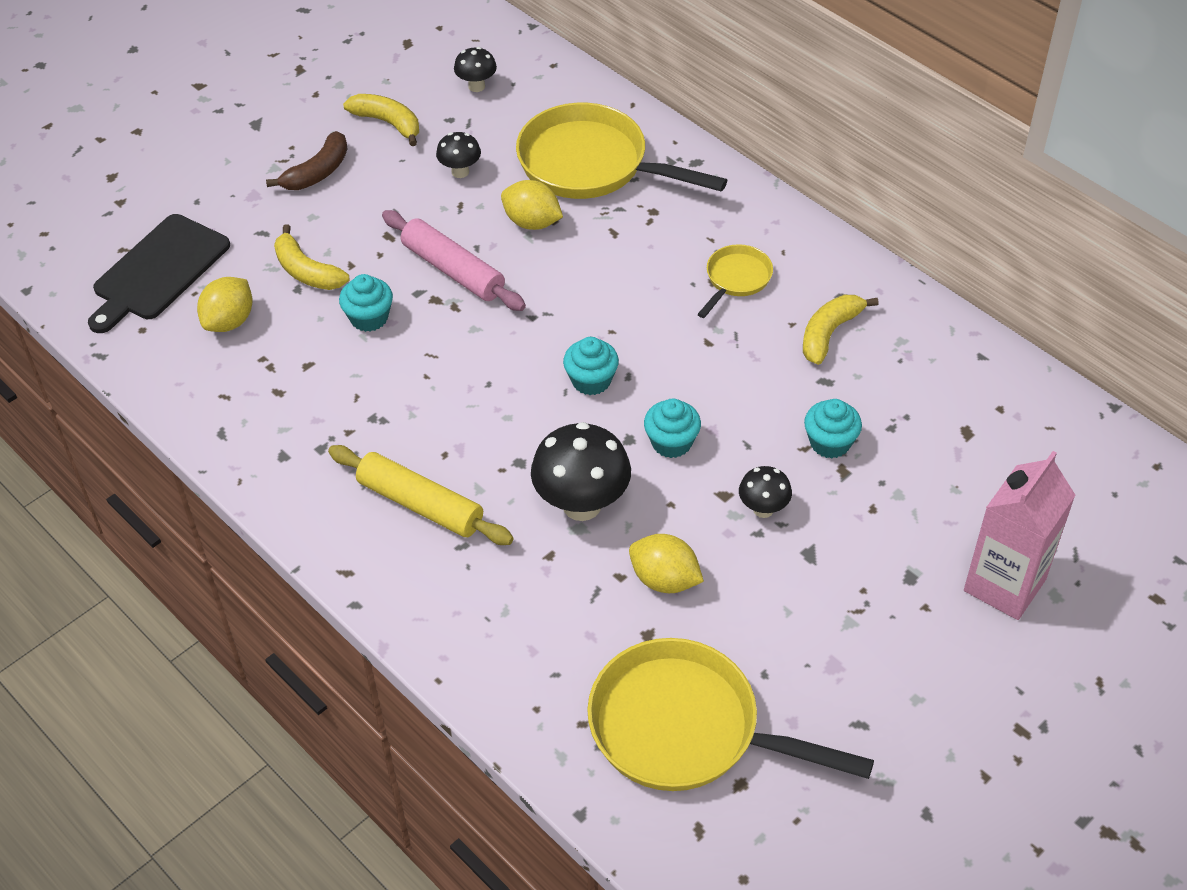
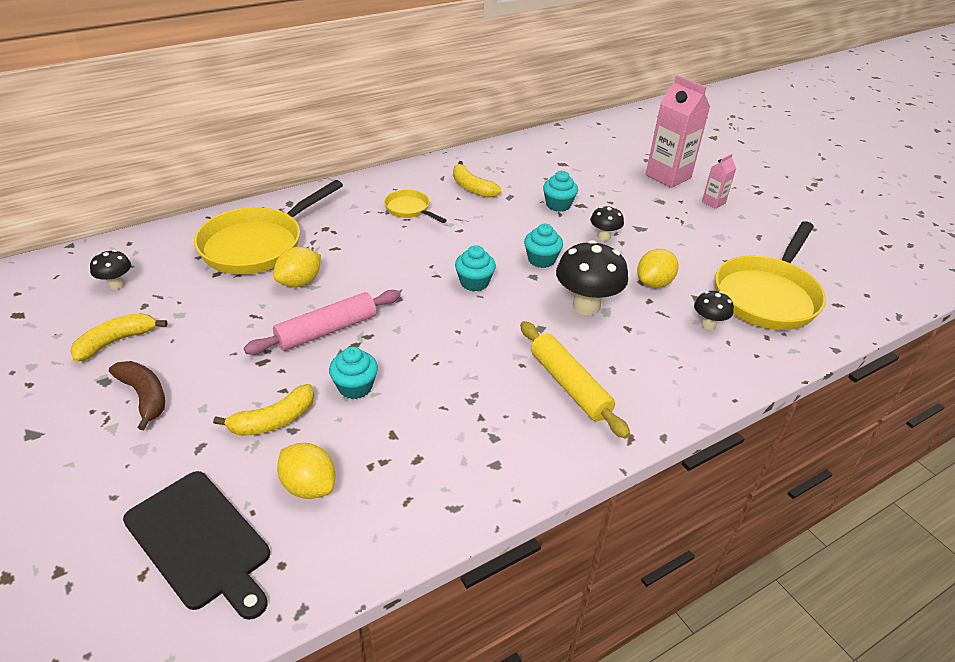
camera: 80 degrees left, 10 degrees down
yellow rolling pin [328,445,514,545] -> yellow rolling pin turned 75 degrees counterclockwise [520,321,630,439]
black mushroom [436,132,481,178] -> black mushroom moved to [694,291,734,330]
none -> pink carton [702,154,736,209]

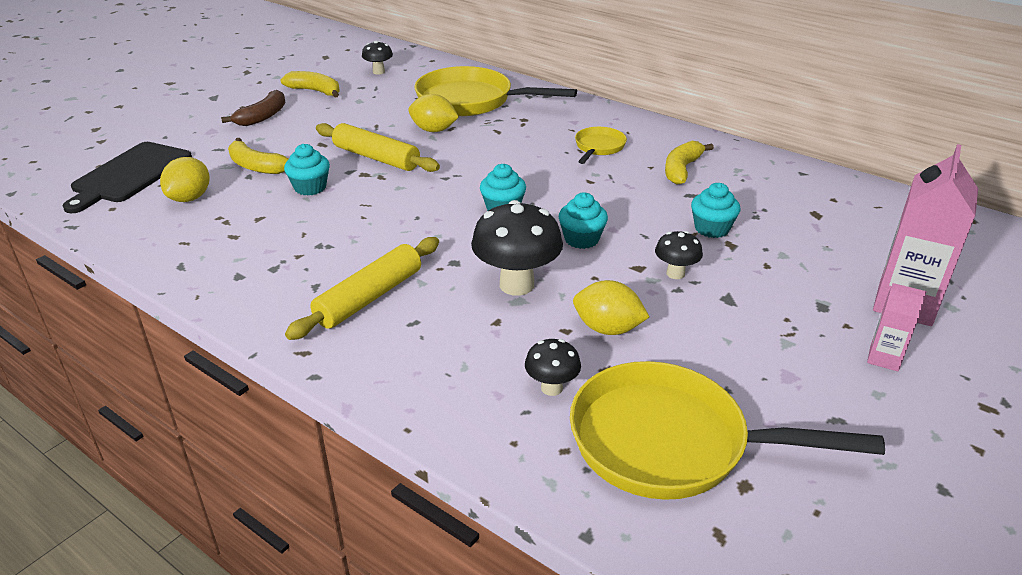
camera: 70 degrees right, 5 degrees down
pink rolling pin [244,290,400,355] -> yellow rolling pin [316,123,440,172]

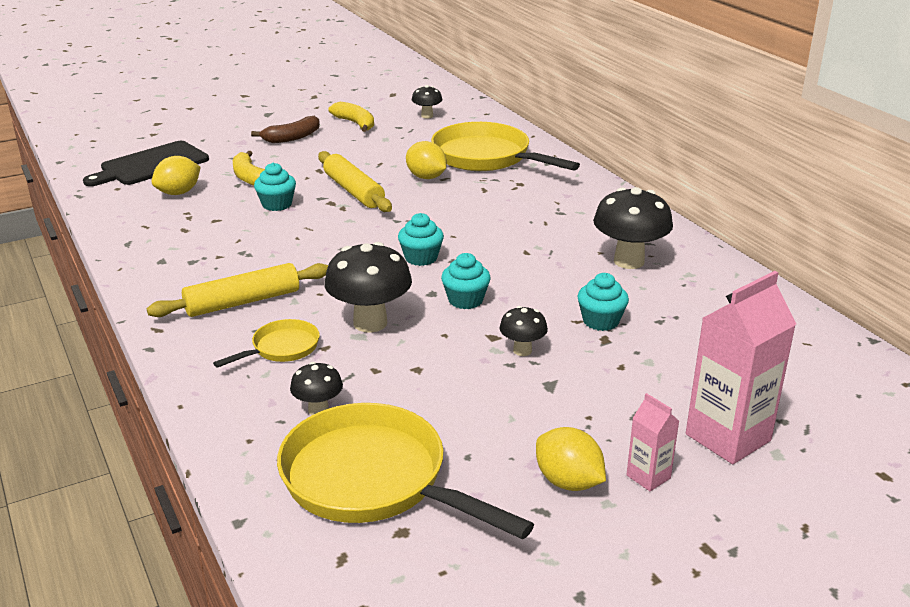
camera: 25 degrees right, 5 degrees down
yellow lemon [573,280,649,335] -> yellow lemon moved to [536,427,606,491]
yellow pan [575,127,627,164] -> yellow pan moved to [213,319,320,368]
yellow banana [665,141,714,185] -> black mushroom [593,187,673,269]

